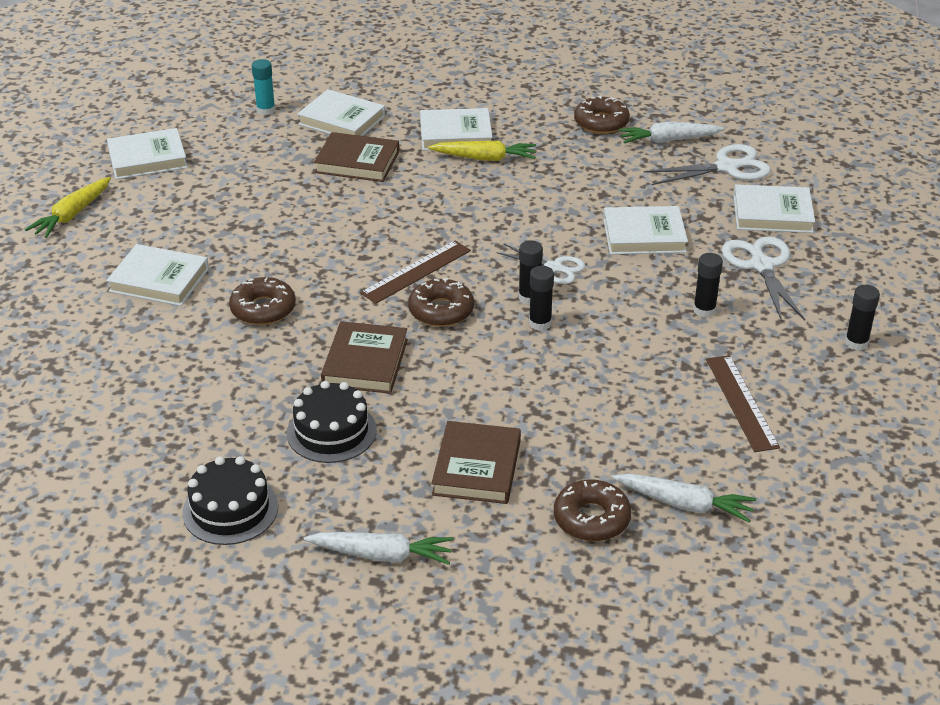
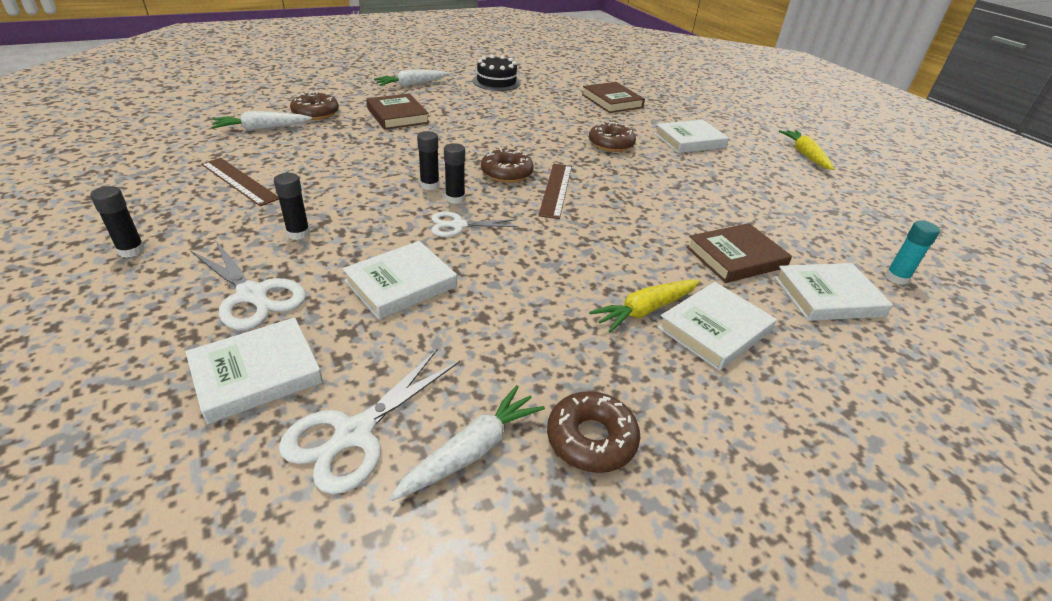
camera: 140 degrees right, 0 degrees up
white book [107,128,187,179] -> none
black cake [287,381,377,463] -> none
brown book [321,321,408,394] -> brown book moved to [582,82,645,113]

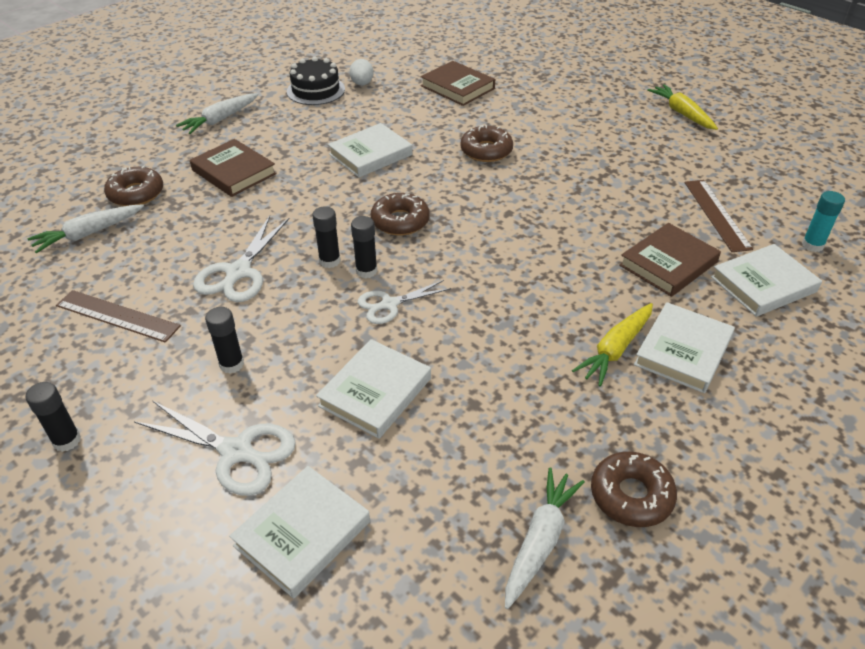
camera: 15 degrees left, 5 degrees up
white scissors [279,349,460,494] -> white scissors moved to [193,216,290,302]
brown ruler [538,164,572,219] -> brown ruler moved to [685,180,753,252]
white book [654,120,729,153] -> white book moved to [328,123,412,178]
none -> white egg [349,59,374,85]

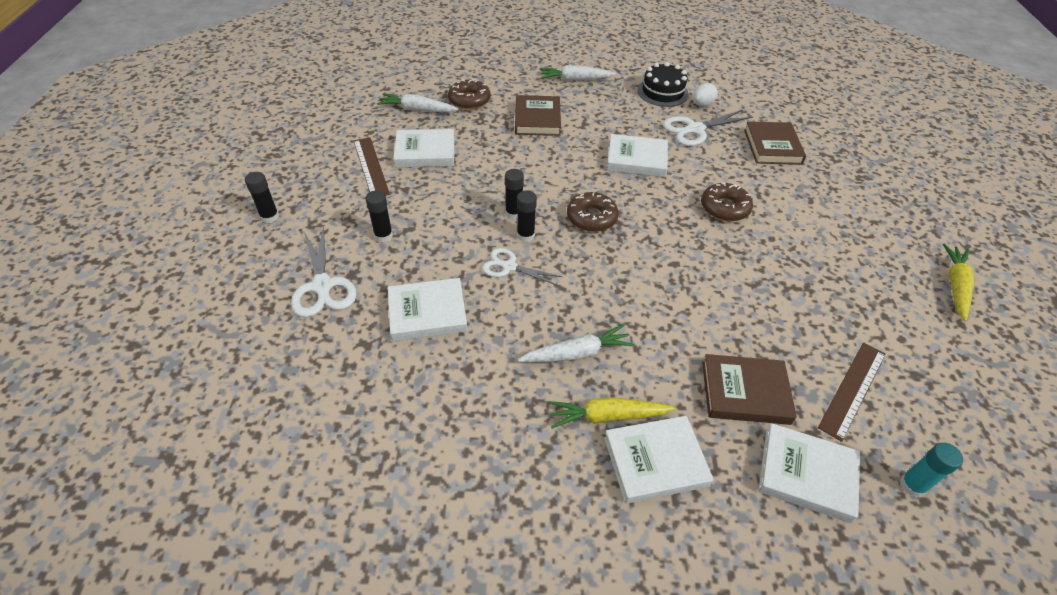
camera: 45 degrees right, 5 degrees up
white scissors [193,216,290,302] -> white scissors moved to [663,110,753,146]
white book [229,466,370,599] -> white book moved to [393,129,454,167]
white carrot [505,467,585,609] -> white carrot moved to [518,324,634,362]
brown donut [591,451,677,527] -> none

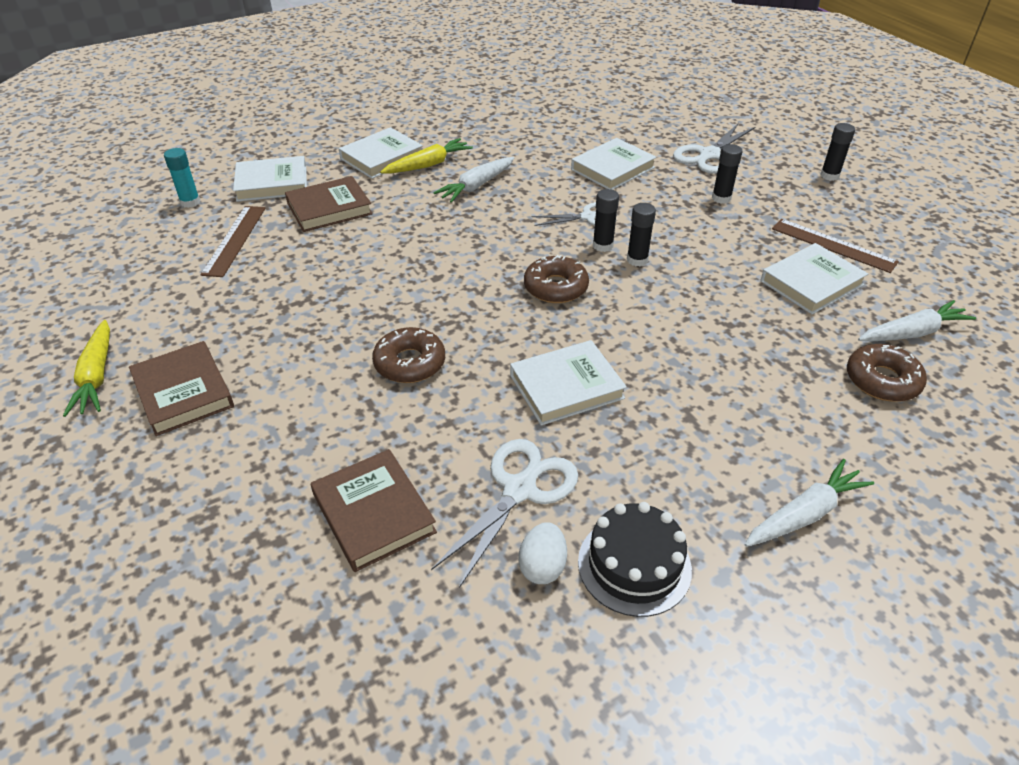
camera: 150 degrees right, 5 degrees down
white scissors [291,226,357,317] -> white scissors turned 90 degrees counterclockwise [673,123,755,173]
brown book [515,95,561,136] -> brown book moved to [129,341,234,436]

